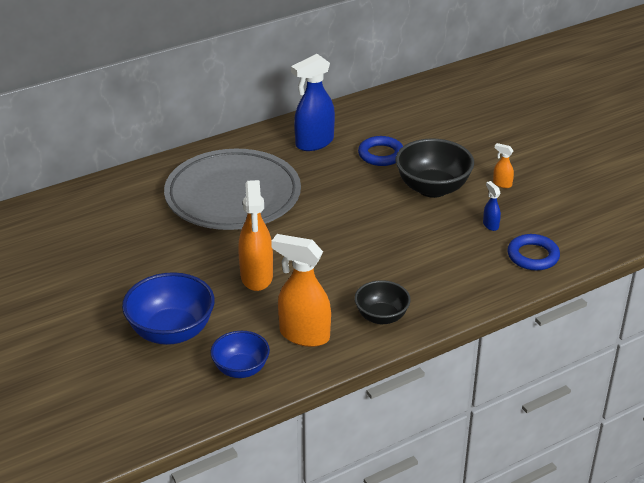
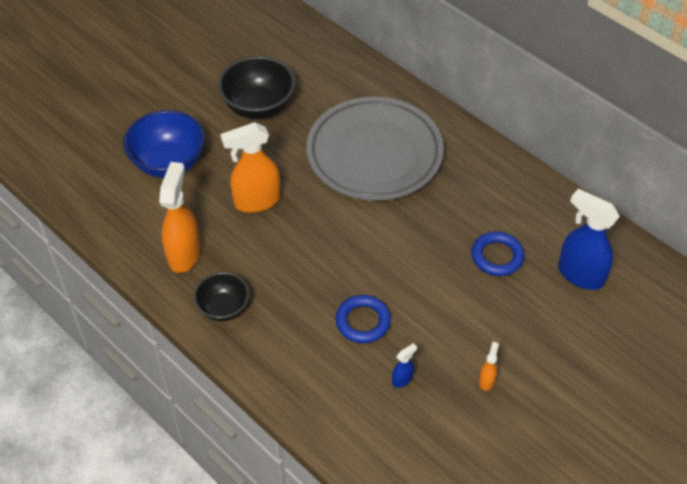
camera: 75 degrees right, 15 degrees up
blue bowl [211,331,270,378] -> none
blue spray bottle [291,54,335,151] -> blue spray bottle moved to [558,189,620,290]
black bowl [396,138,474,198] -> black bowl moved to [218,56,295,119]
blue ring [508,234,560,270] -> blue ring moved to [335,295,391,343]

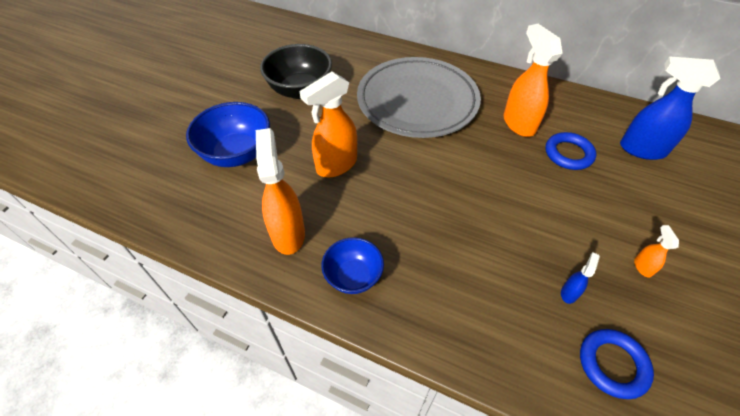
camera: 20 degrees left, 0 degrees up
black bowl [194,272,249,321] -> blue bowl [321,237,384,294]
blue ring [335,295,391,343] -> blue ring moved to [580,329,654,399]
none -> orange spray bottle [504,24,563,137]

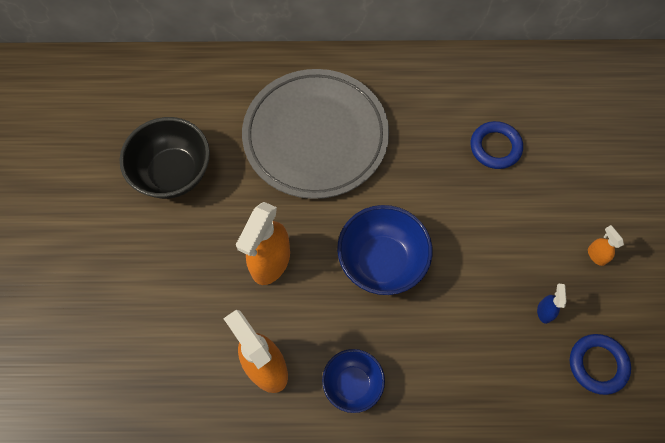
camera: 25 degrees left, 15 degrees up
blue bowl [186,102,270,167] -> blue bowl moved to [337,205,433,295]
orange spray bottle [504,24,563,137] -> none
blue spray bottle [620,56,720,160] -> none

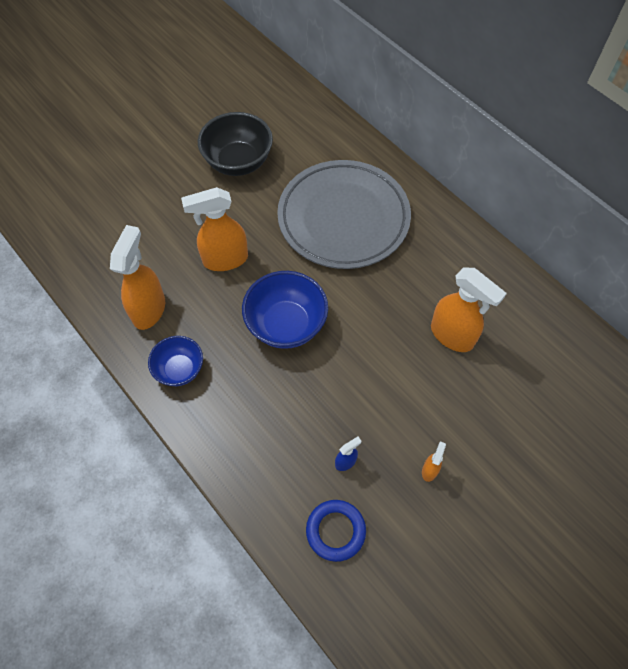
camera: 50 degrees right, 5 degrees down
blue ring [471,121,523,169] -> orange spray bottle [431,268,507,352]

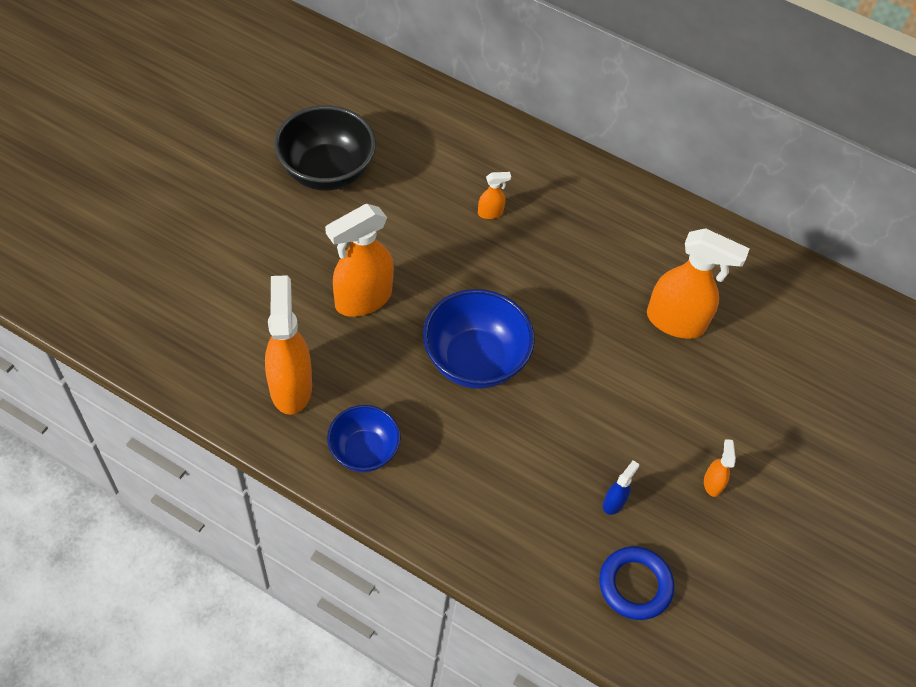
camera: 25 degrees left, 5 degrees down
grey plate [277,160,411,269] -> orange spray bottle [478,172,511,219]

